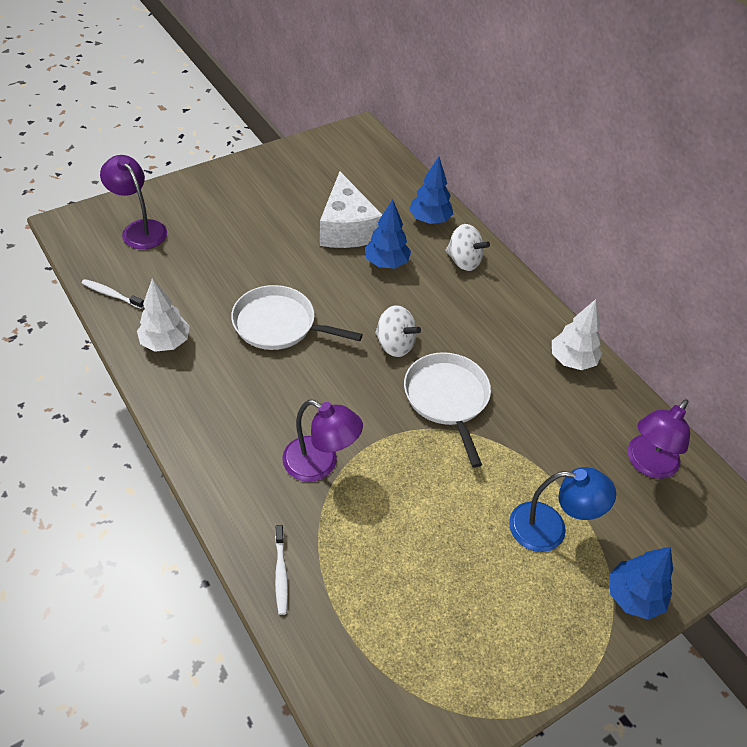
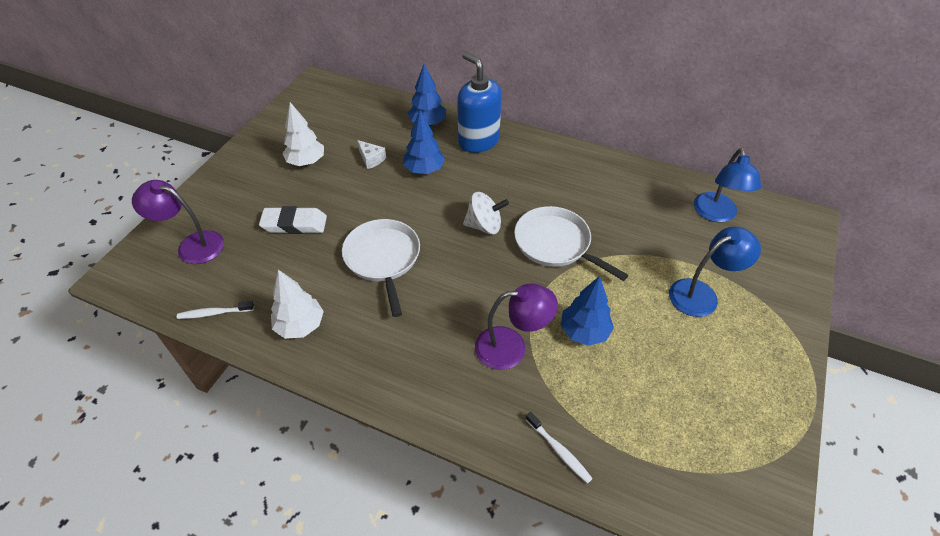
camera: 30 degrees left, 0 degrees up
white pan [231,285,363,350] -> white pan turned 90 degrees clockwise [342,219,420,317]
white cheese [320,171,382,248] -> white cheese [357,140,386,169], size x0.44
white spinning top [446,224,490,271] -> blue soap dispenser [457,52,502,153]
white tree [552,299,602,370] -> white tree moved to [282,102,324,166]
blue tree [609,547,673,620] -> blue tree moved to [561,276,614,346]
purple lamp [628,399,690,479] -> blue lamp [694,148,761,222]
none -> white eraser [259,206,327,234]

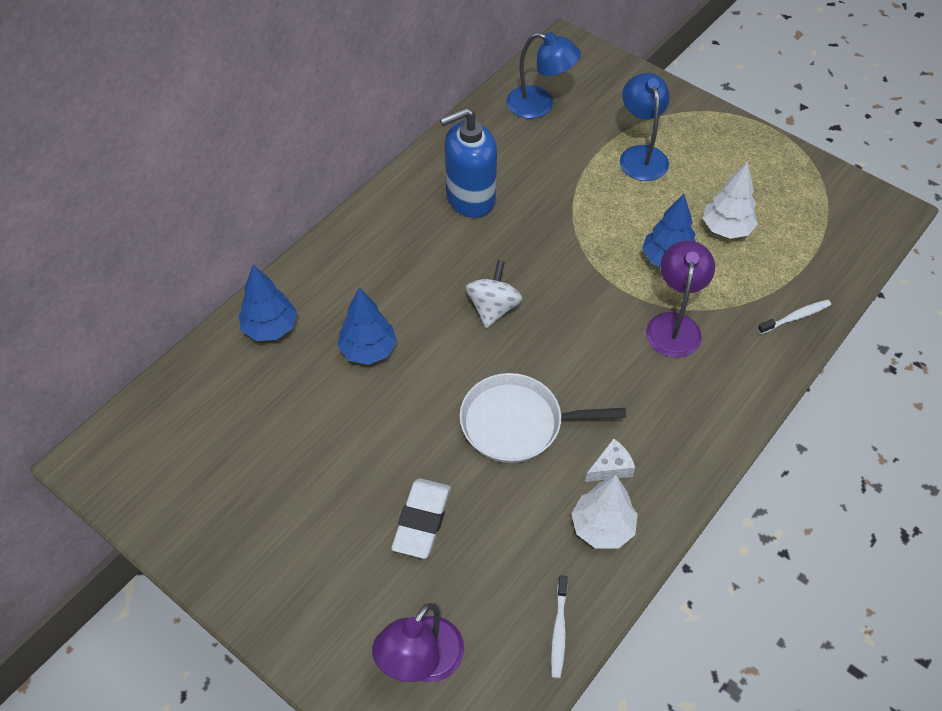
camera: 75 degrees left, 5 degrees up
white tree [282,102,324,166] -> white tree moved to [703,162,758,239]
white cheese [357,140,386,169] -> white cheese moved to [585,438,635,482]
blue soap dispenser [457,52,502,153] -> blue soap dispenser moved to [440,107,497,218]
white pan [514,206,628,281] -> none

